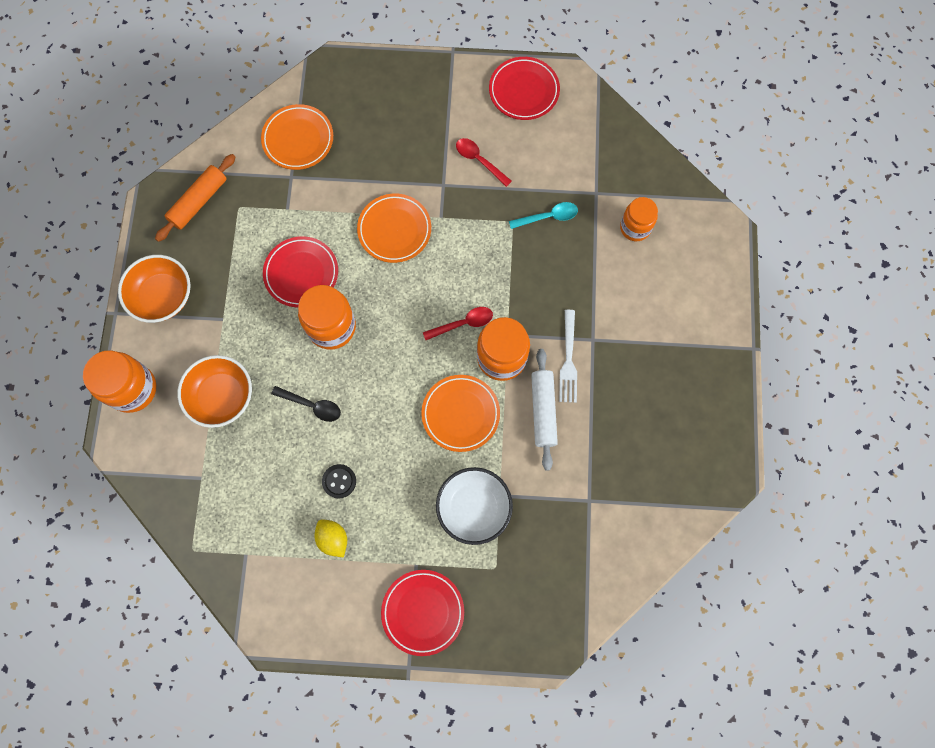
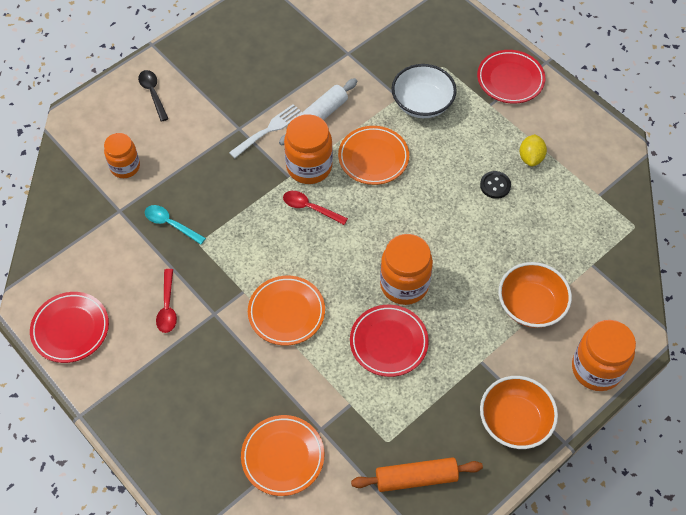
camera: 135 degrees left, 15 degrees down
black spoon [271,386,341,422] -> black spoon moved to [138,70,169,122]

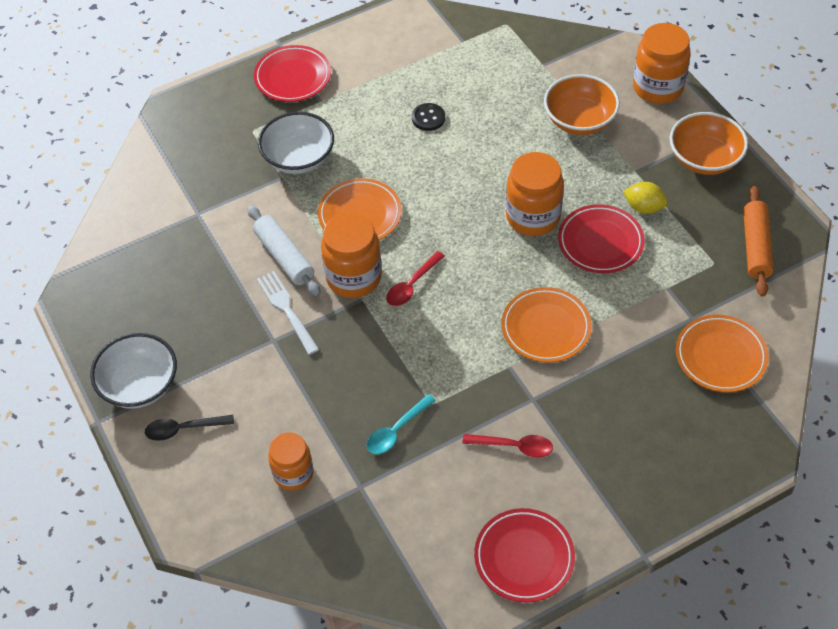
camera: 75 degrees left, 5 degrees down
yellow lemon [519,134,547,166] -> yellow lemon moved to [623,182,668,214]
none -> white bowl [90,333,177,409]

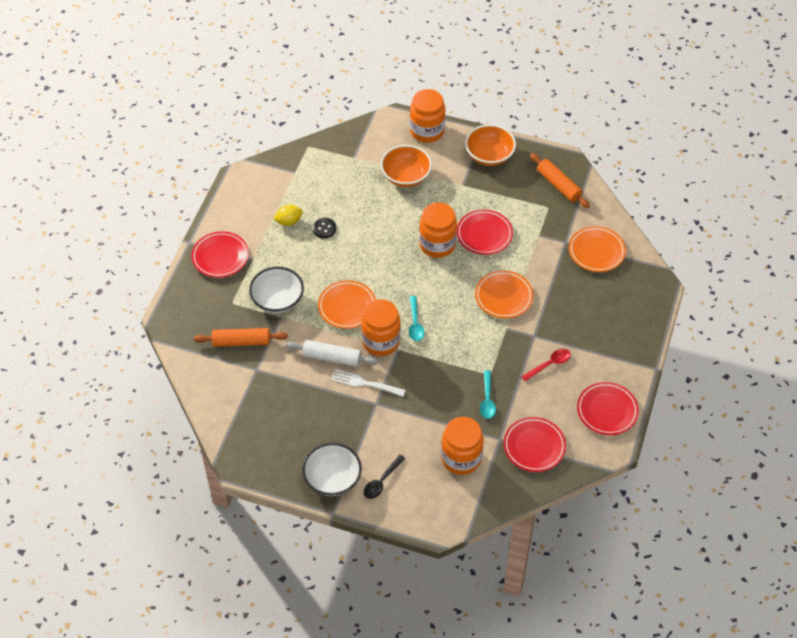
camera: 45 degrees left, 0 degrees up
orange jar [268,432,314,491] -> orange jar [441,417,484,475], size x1.52
red spoon [386,251,445,306] -> turquoise spoon [409,296,425,341]
yellow lemon [623,182,668,214] -> yellow lemon moved to [273,204,303,226]
none -> orange rolling pin [194,328,288,347]
none -> red plate [503,417,566,472]

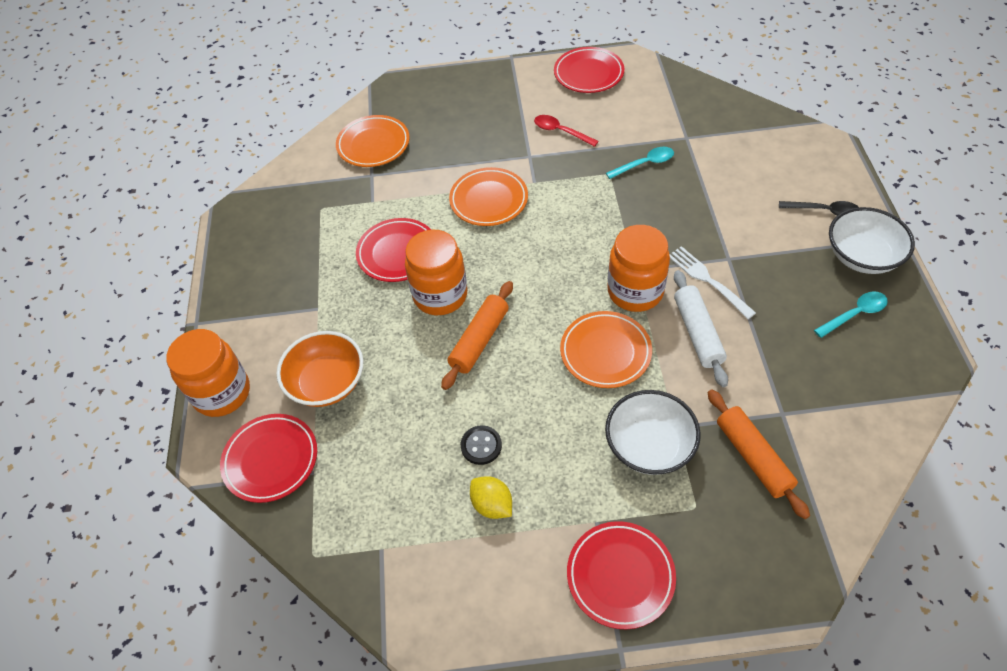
camera: 110 degrees left, 0 degrees up
white fork [331,369,406,397] -> white fork turned 150 degrees clockwise [669,246,756,319]
turquoise spoon [409,296,425,341] -> turquoise spoon moved to [814,291,888,338]
orange jar [441,417,484,475] -> none
orange bowl [465,124,516,166] -> none
red plate [503,417,566,472] -> red plate moved to [220,414,317,503]
orange rolling pin [530,153,590,208] -> orange rolling pin moved to [441,281,513,390]

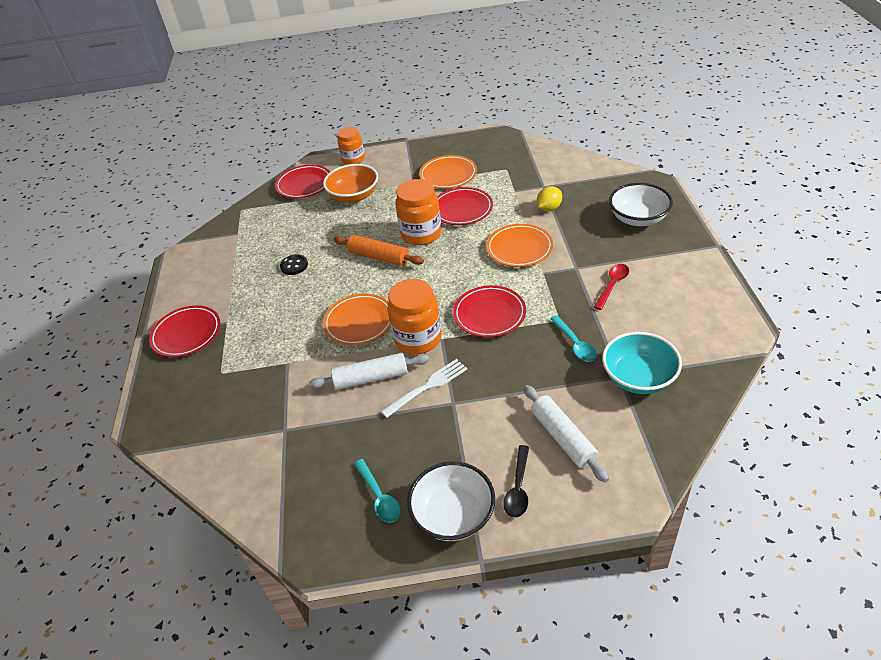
camera: 90 degrees right, 10 degrees down
orange jar [166,329,250,417] -> orange jar [337,127,365,165], size x0.66
orange plate [336,115,410,167] -> orange plate moved to [419,155,477,189]
yellow lemon [470,476,512,519] -> yellow lemon moved to [537,186,562,211]
red plate [554,47,624,93] -> red plate moved to [453,285,526,337]
white bowl [605,390,701,475] -> white bowl moved to [609,183,673,226]
orange rolling pin [708,389,810,519] -> none
none -> white rolling pin [524,385,609,483]
none -> turquoise bowl [602,332,682,394]

